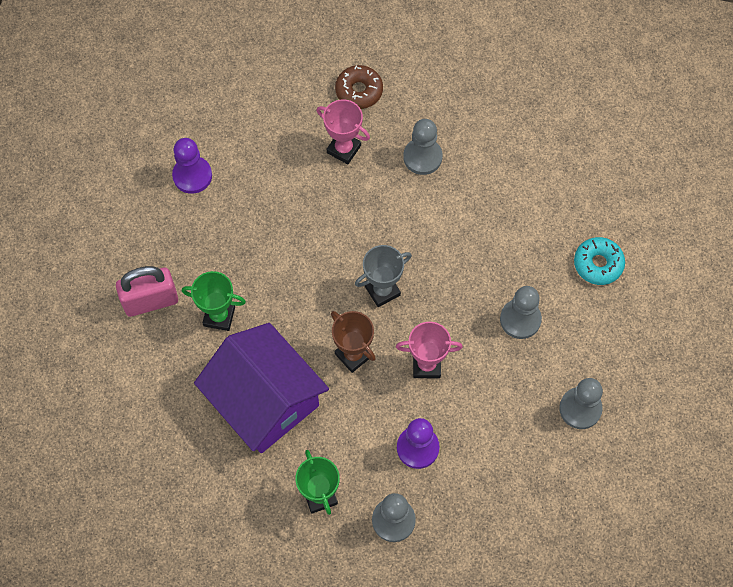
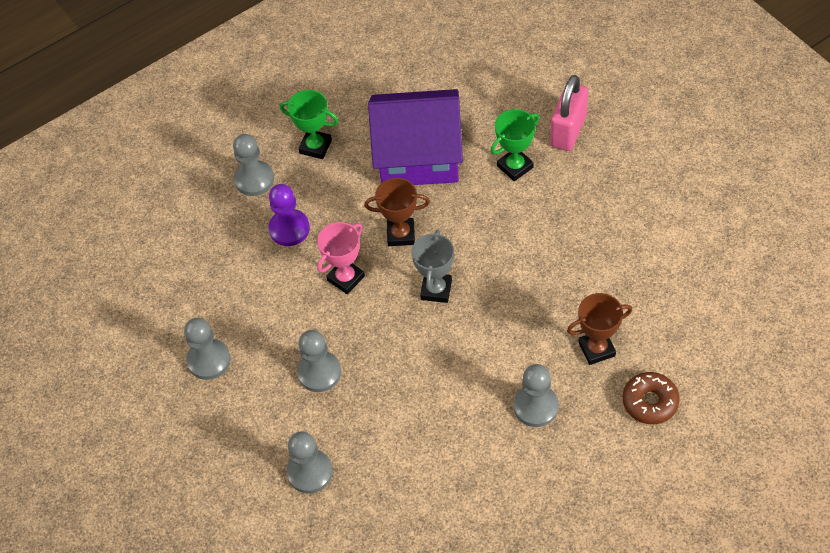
camera: 135 degrees right, 10 degrees down
purple pawn [172,138,212,194] -> none
pink trophy [317,99,370,164] -> brown trophy [567,293,632,365]
turquoise donut [574,237,625,285] -> grey pawn [287,431,333,493]

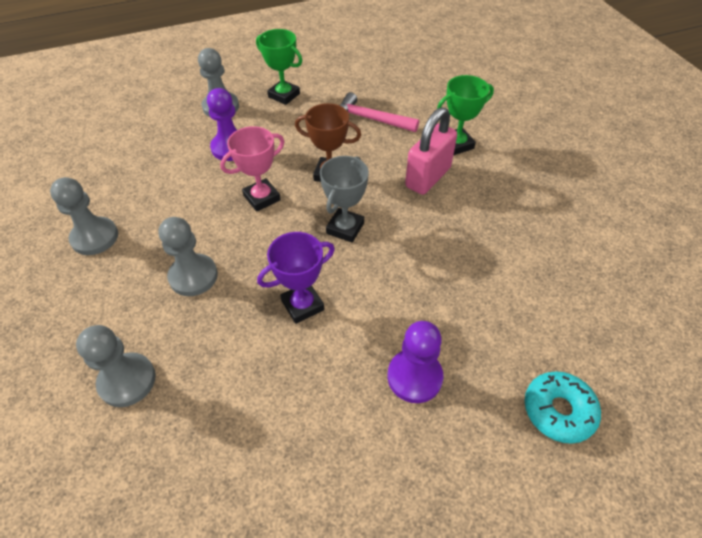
camera: 10 degrees right, 5 degrees down
purple house [368,89,463,185] -> pink hammer [340,92,419,132]
grey pawn [514,364,558,427] -> purple pawn [388,321,444,403]
pink padlock [550,75,588,151] -> pink padlock moved to [405,107,457,195]
brown trophy [567,293,632,365] -> none
brown donut [623,372,680,424] -> turquoise donut [525,371,601,444]
none -> purple trophy [257,232,335,324]

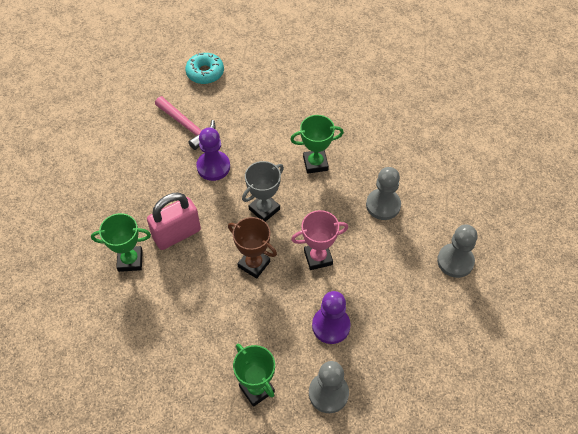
camera: 160 degrees left, 5 degrees up
grey pawn [76,325,156,407] -> none
purple trophy [257,232,335,324] -> green trophy [290,115,344,174]
pink hammer [340,92,419,132] -> pink hammer moved to [155,96,216,150]
purple pawn [388,321,444,403] -> purple pawn moved to [196,128,230,181]

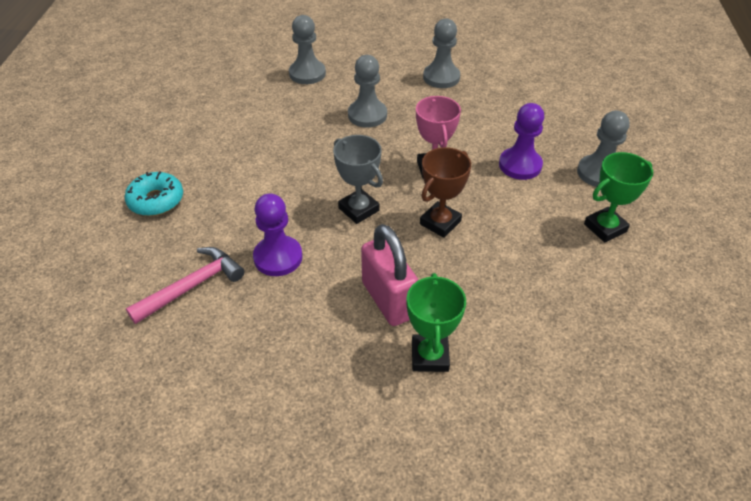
camera: 85 degrees left, 10 degrees down
turquoise donut [185,53,224,84] -> turquoise donut moved to [125,171,183,216]
green trophy [290,115,344,174] -> none
none -> grey pawn [289,15,326,84]

